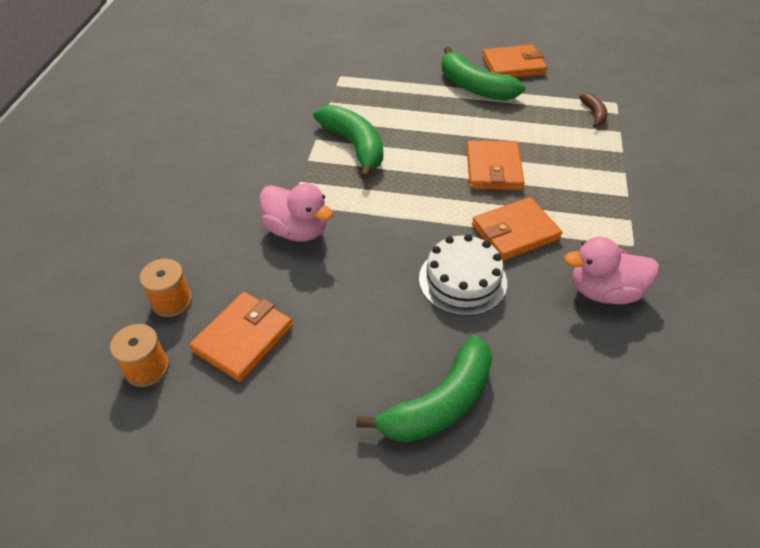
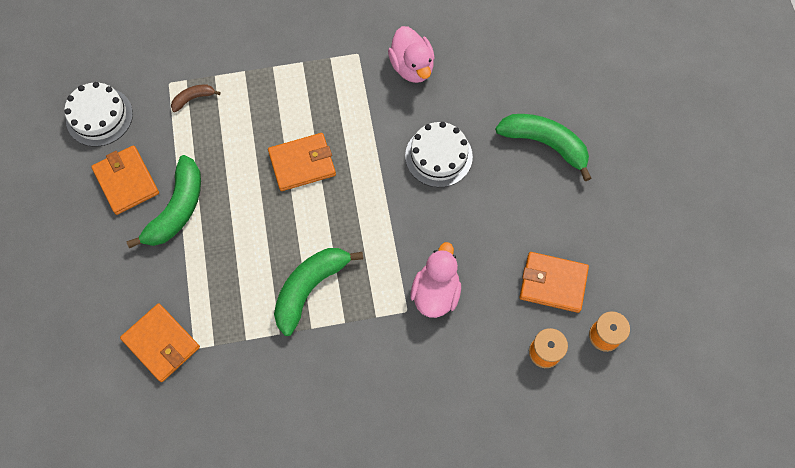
camera: 110 degrees left, 20 degrees up
orange wallet [472,197,563,261] -> orange wallet moved to [120,303,200,382]
none -> white cake [64,82,133,147]

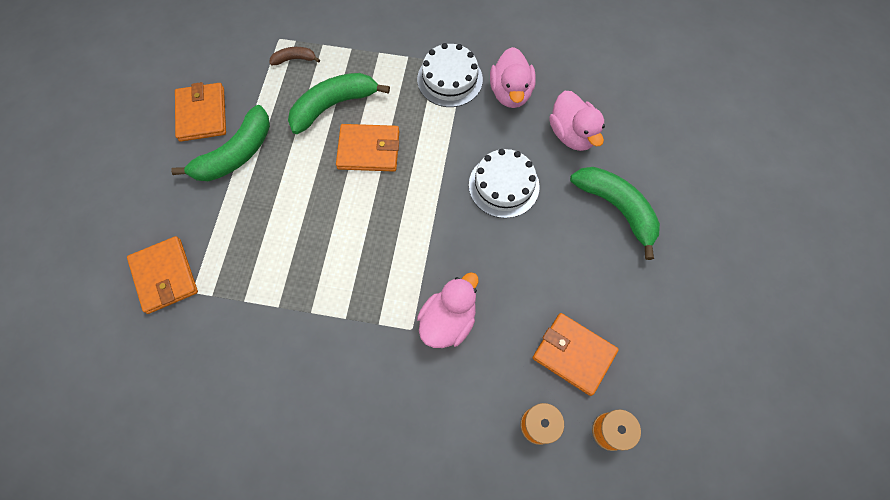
camera: 20 degrees right, 0 degrees up
white cake [64,82,133,147] -> white cake moved to [417,43,483,107]
green banana [274,248,363,336] -> green banana moved to [288,73,390,134]
none -> pink duck [549,91,605,151]

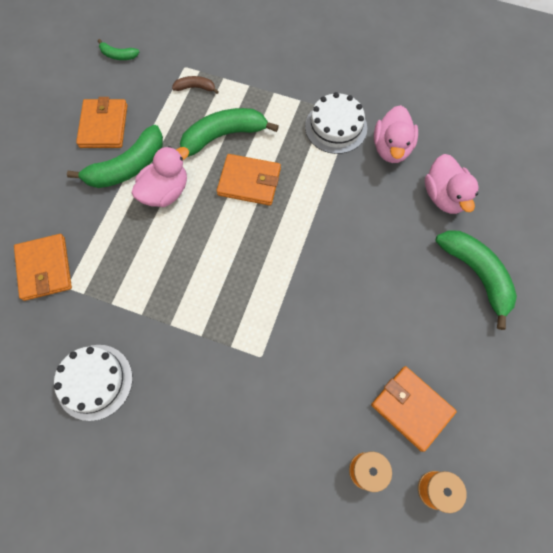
camera: 10 degrees right, 0 degrees up
pink duck [417,272,479,348] -> pink duck moved to [132,146,189,207]
white cake [469,149,540,218] -> white cake moved to [54,345,133,421]
none -> green banana [98,39,139,60]

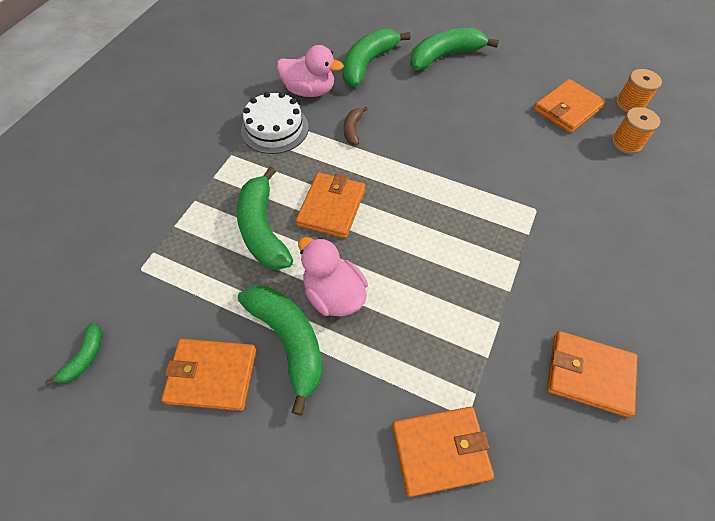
camera: 85 degrees left, 10 degrees down
white cake [54,345,133,421] -> orange wallet [547,331,637,417]
brown banana [172,76,219,94] -> brown banana moved to [344,107,368,145]
pink duck [425,154,479,214] -> green banana [342,28,411,87]

